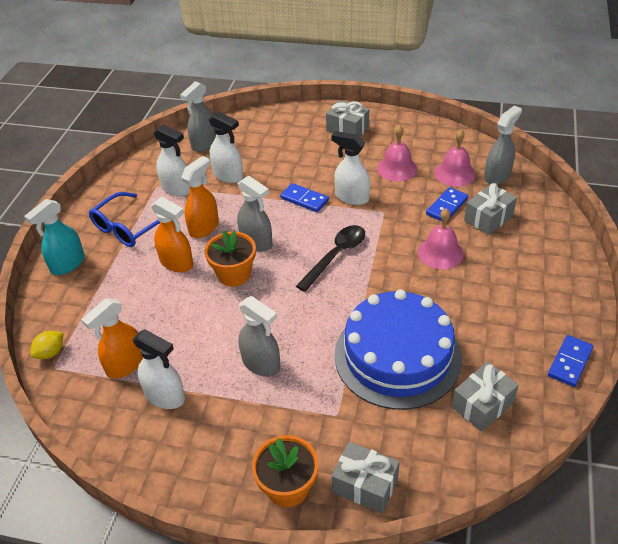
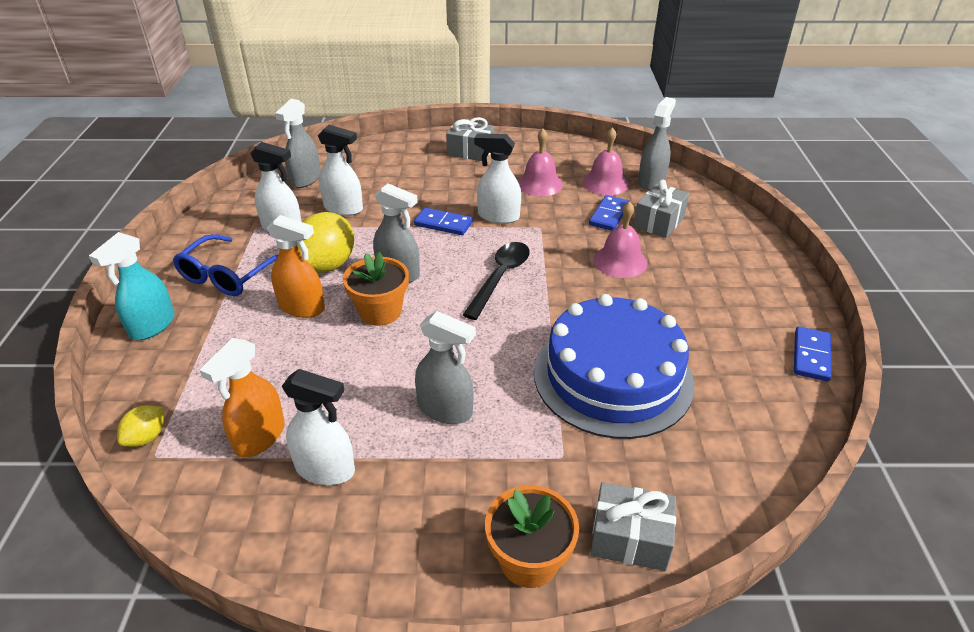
camera: 15 degrees left, 5 degrees down
orange spray bottle [181,156,219,238] -> yellow lemon [297,212,354,273]
grey gift [452,362,519,432] -> none

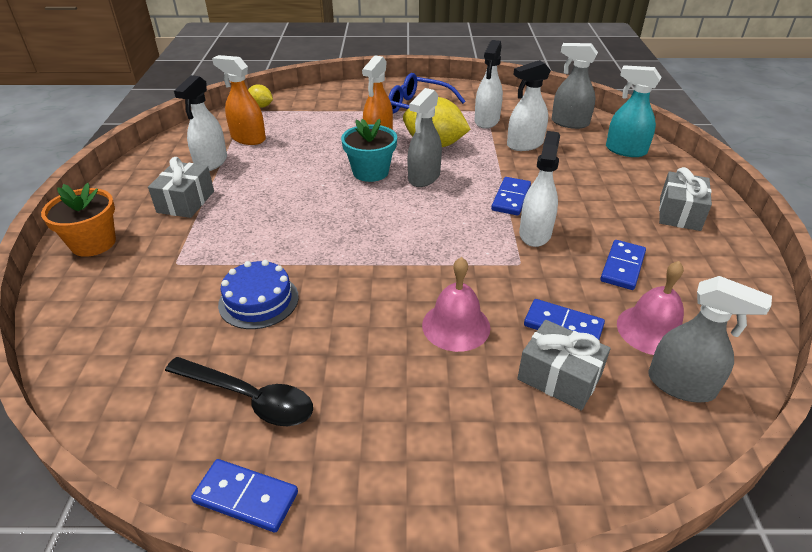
camera: 90 degrees right, 0 degrees up
turquoise spray bottle [89,232,175,340] -> turquoise spray bottle moved to [606,65,661,157]
white spray bottle [318,125,363,216] -> white spray bottle turned 45 degrees clockwise [507,60,551,151]
orange flower pot [343,252,409,326] -> turquoise flower pot [341,119,397,182]
grey spray bottle [415,311,476,424] -> none
black spoon [463,242,530,320] -> black spoon moved to [165,357,313,426]
pink bell [518,129,563,197] -> blue domino [600,240,646,290]
blue cake [534,294,694,439] -> blue cake [218,260,299,329], size x0.49
grey gift [590,482,676,571] -> grey gift moved to [148,157,214,218]

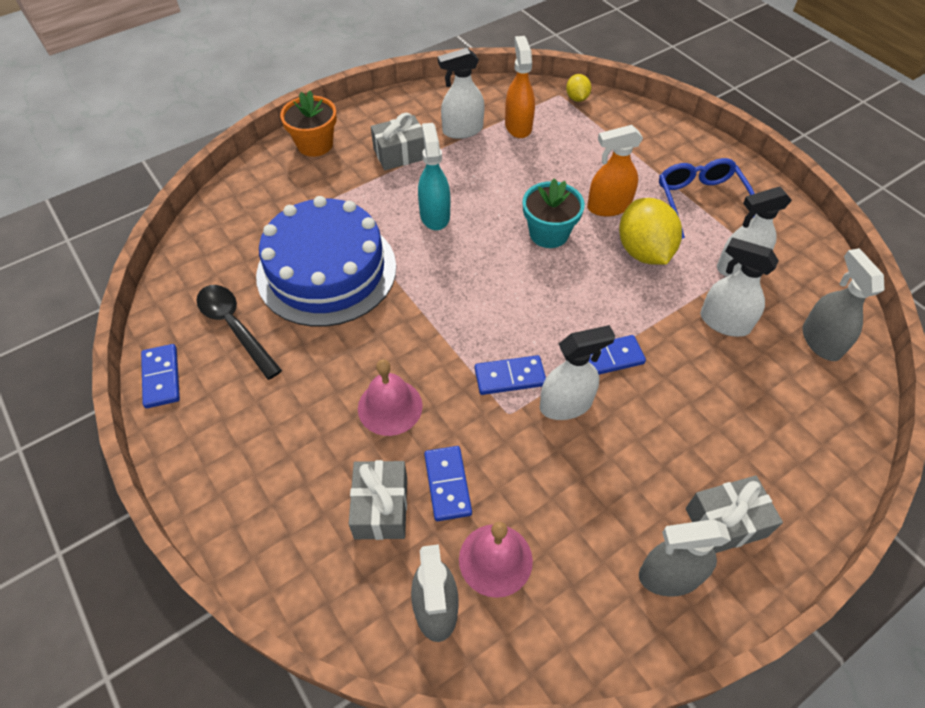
camera: 55 degrees right, 15 degrees up
black spoon [165,357,313,426] -> black spoon turned 150 degrees clockwise [196,285,282,380]
blue cake [218,260,299,329] -> blue cake [256,196,396,327], size x2.02
grey spray bottle [408,88,442,187] -> grey spray bottle moved to [639,519,731,597]
blue domino [600,240,646,290] -> blue domino moved to [475,355,546,395]
turquoise spray bottle [606,65,661,157] -> turquoise spray bottle moved to [418,123,450,230]

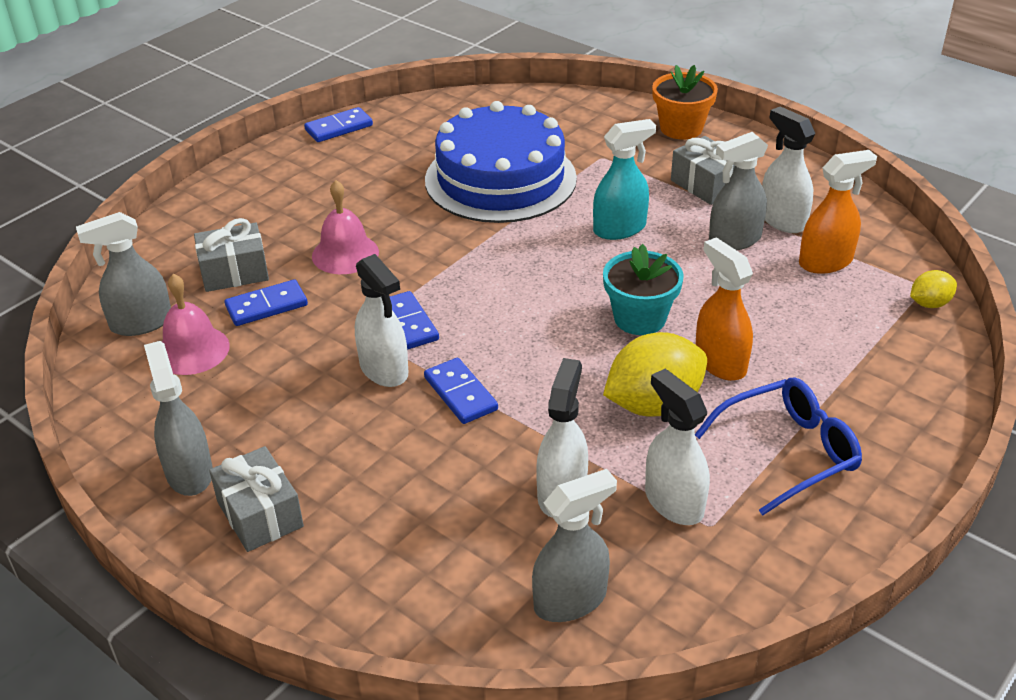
camera: 75 degrees right, 15 degrees down
black spoon [196,285,282,380] -> none
none -> grey spray bottle [709,132,768,250]

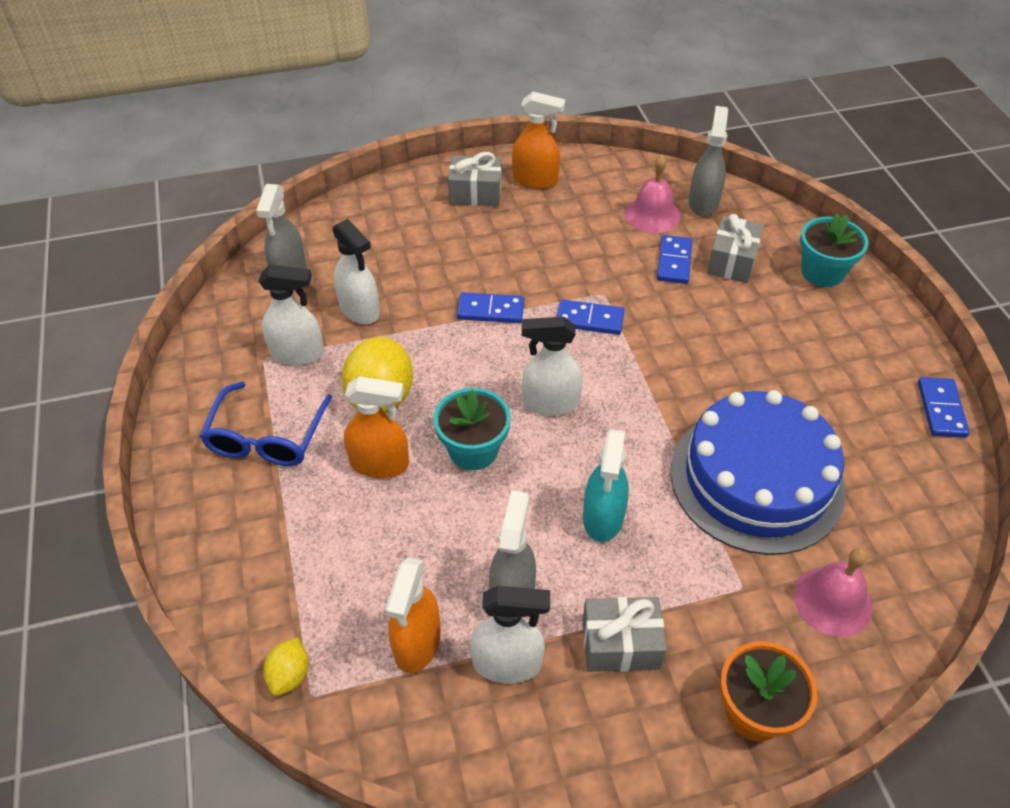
camera: 125 degrees right, 10 degrees up
grey spray bottle [144,341,213,496] -> orange spray bottle [512,92,565,189]
pink bell [312,180,379,274] -> pink bell moved to [794,548,872,637]
white spray bottle [355,254,408,387] -> white spray bottle moved to [522,317,583,416]
none -> turquoise flower pot [800,214,869,287]

